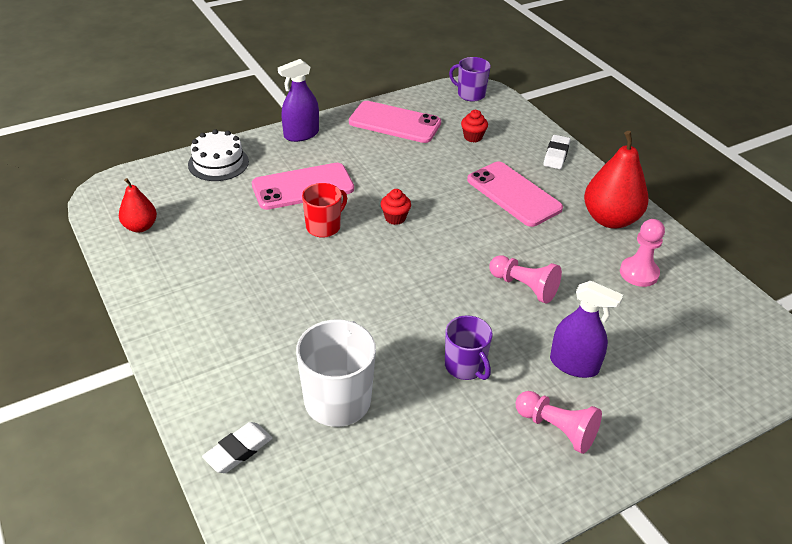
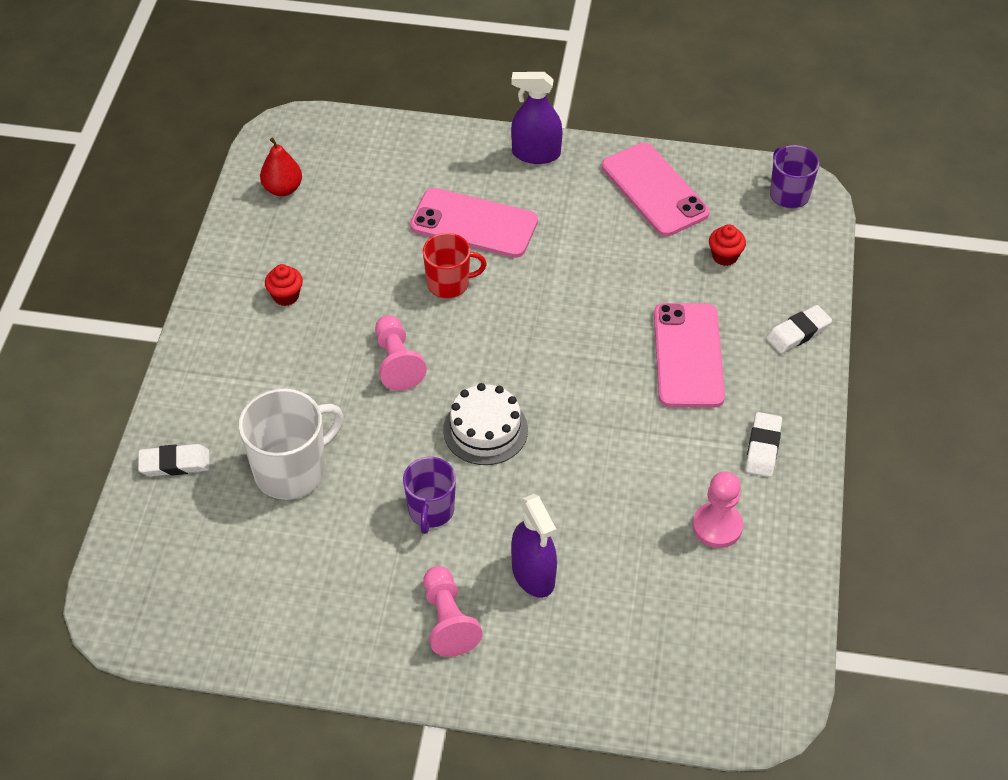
camera: 40 degrees right, 10 degrees up
white cake [188,129,249,181] -> white cake moved to [443,383,528,465]
red cupcake [381,189,411,225] -> red cupcake moved to [265,264,303,306]
pink pawn [489,255,562,304] -> pink pawn moved to [375,315,427,391]
red pear [584,131,649,228] -> white eraser [745,412,782,477]

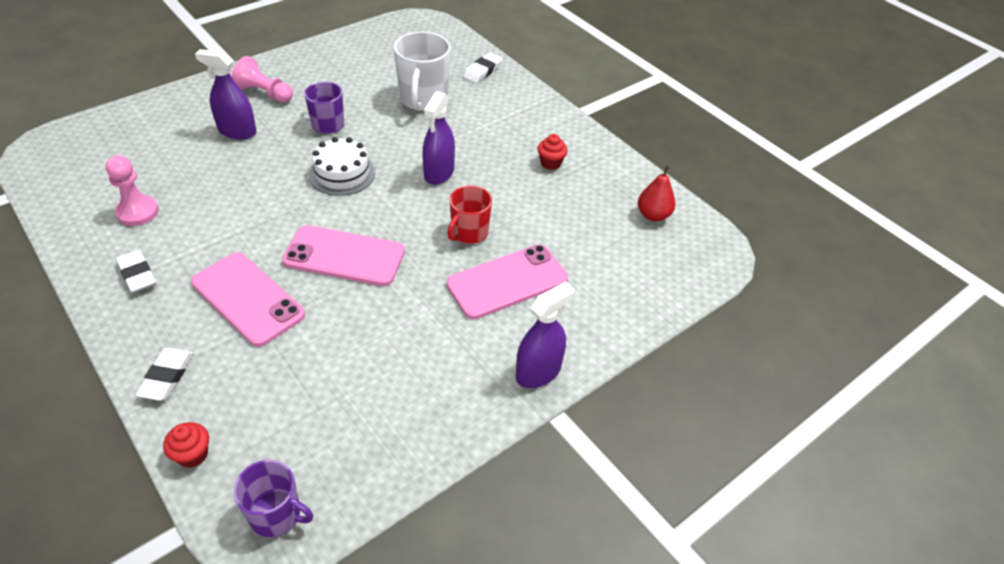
camera: 130 degrees right, 5 degrees down
pink pawn [375,315,427,391] -> purple spray bottle [422,91,455,185]
pink phone [602,143,710,236] -> pink phone moved to [282,225,405,286]
red cupcake [709,224,746,266] -> red cupcake moved to [163,422,209,468]

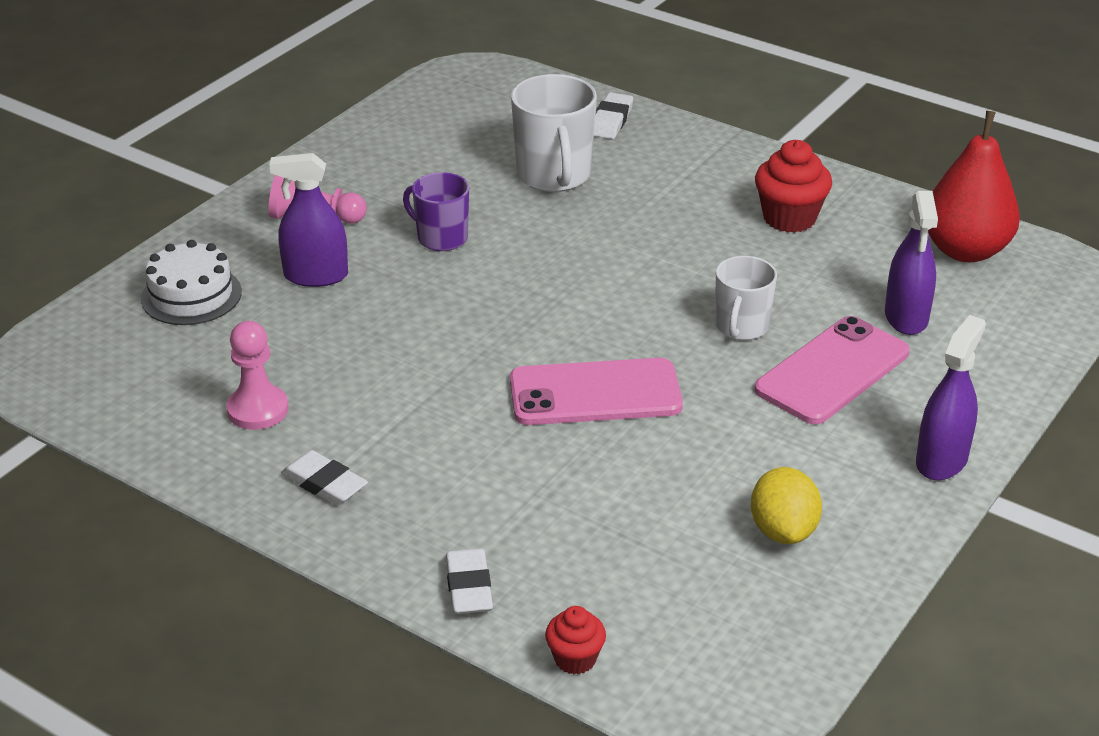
camera: 15 degrees left, 10 degrees down
pink phone [191,252,305,347] -> none
purple mug [233,460,313,538] -> none
white cake [309,137,375,196] -> white cake moved to [141,240,242,325]
purple spray bottle [422,91,455,185] -> purple spray bottle moved to [885,191,938,335]
red mug [447,185,492,244] -> white mug [715,256,777,340]
red cupcake [537,134,568,170] -> red cupcake [755,140,832,233], size x1.72
red pear [638,165,676,221] -> red pear [928,111,1020,262], size x1.76
none -> yellow lemon [751,467,822,544]

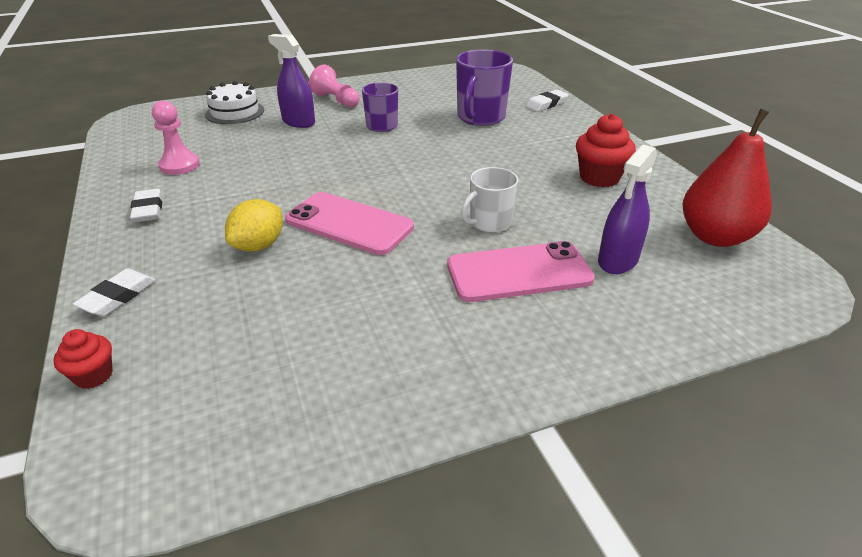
camera: 35 degrees right, 0 degrees up
white mug [511,74,597,192] -> purple mug [456,49,513,126]
yellow lemon [751,467,822,544] -> yellow lemon moved to [225,199,283,252]
purple spray bottle [916,315,986,480] -> none

